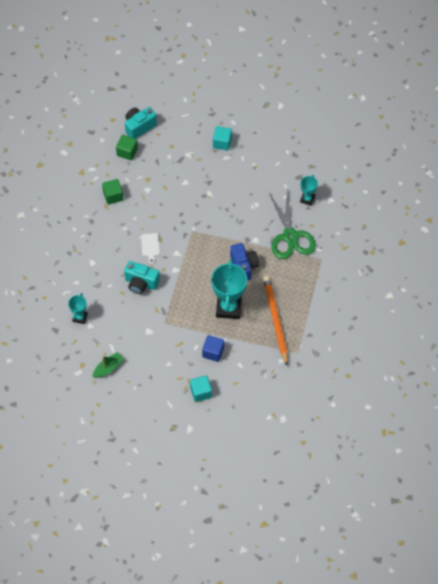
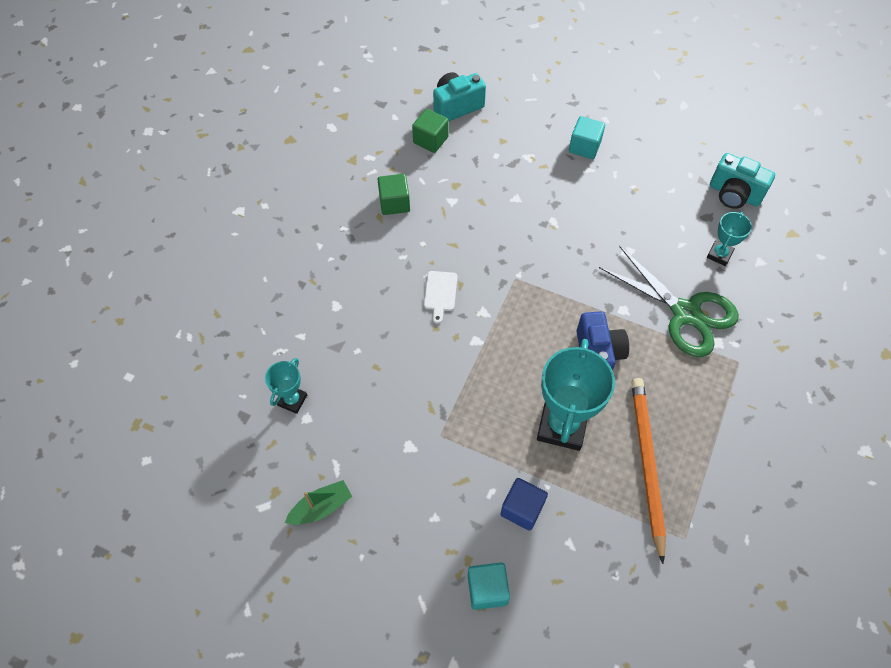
camera: 10 degrees right, 0 degrees up
turquoise camera [124,261,160,294] -> turquoise camera moved to [710,153,775,209]
green scissors [269,189,316,259] -> green scissors turned 45 degrees counterclockwise [599,246,739,357]

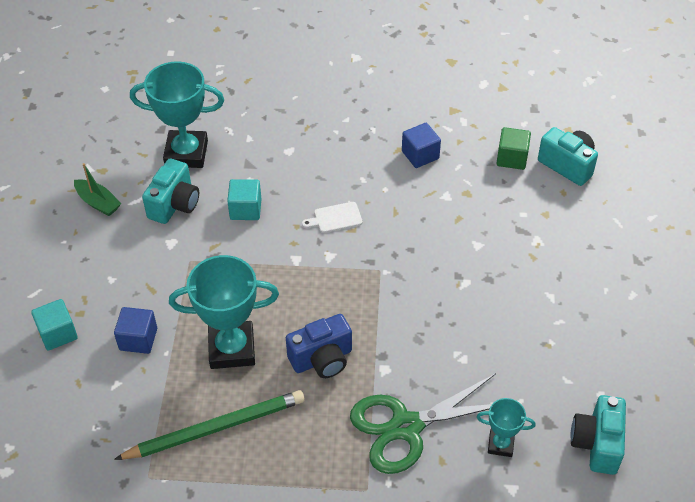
camera: 70 degrees right, 10 degrees down
turquoise trophy [265,358,307,414] -> turquoise trophy [130,61,224,168], size x1.93
green cube [377,174,410,215] -> blue cube [402,123,441,168]
turquoise cube [569,116,605,159] -> turquoise cube moved to [227,179,262,220]
green scissors [599,246,739,357] -> green scissors turned 45 degrees clockwise [350,373,496,474]
orange pencil [631,378,666,564] -> green pencil [114,390,305,460]
none -> turquoise camera [142,158,199,224]

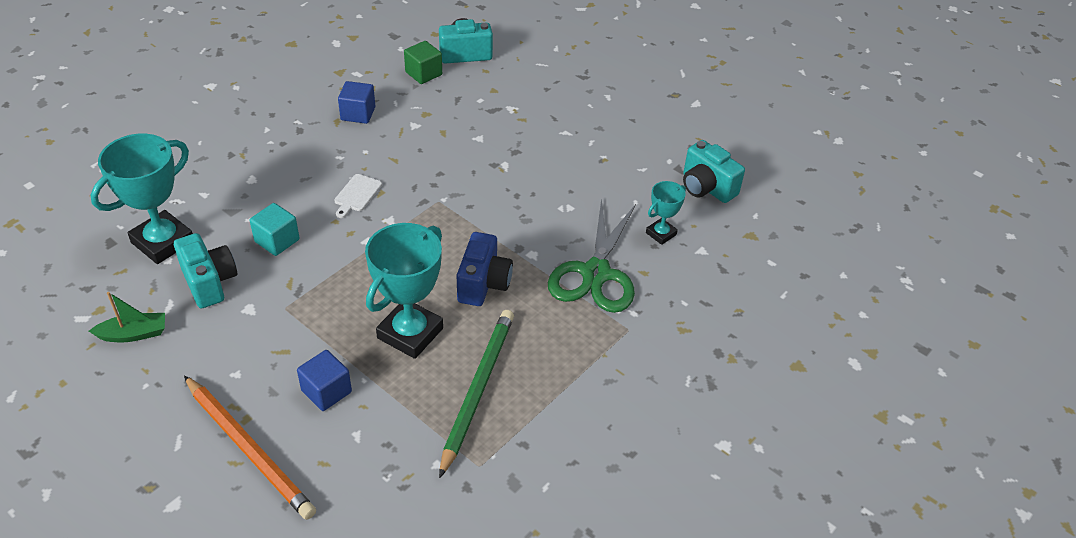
camera: 55 degrees left, 5 degrees down
turquoise cube [31,299,78,351] -> orange pencil [184,376,316,520]

